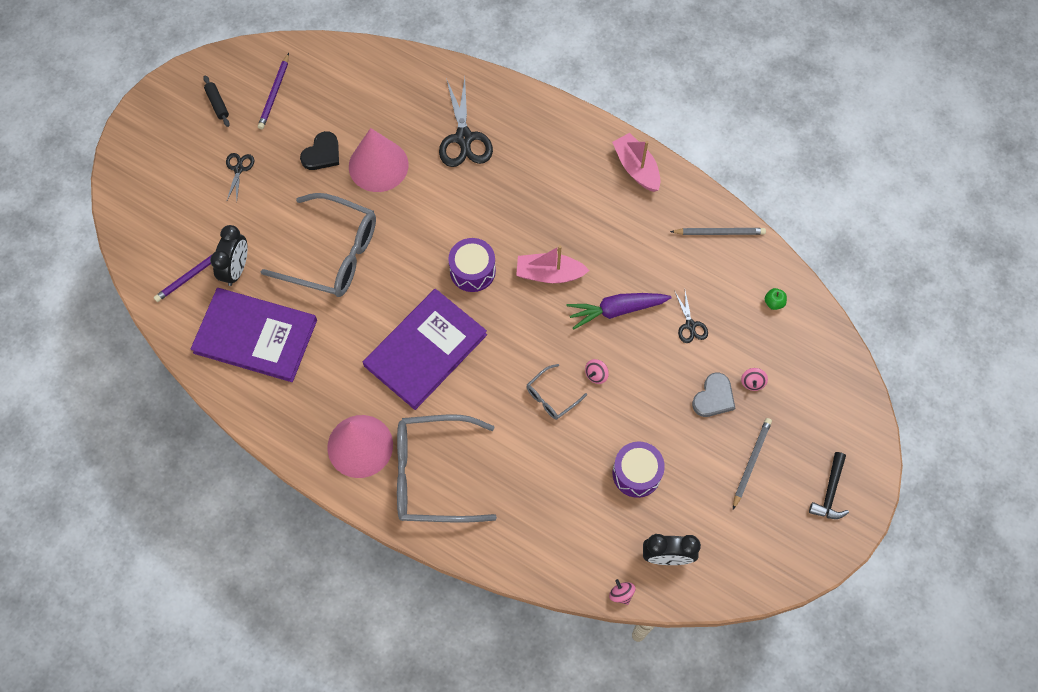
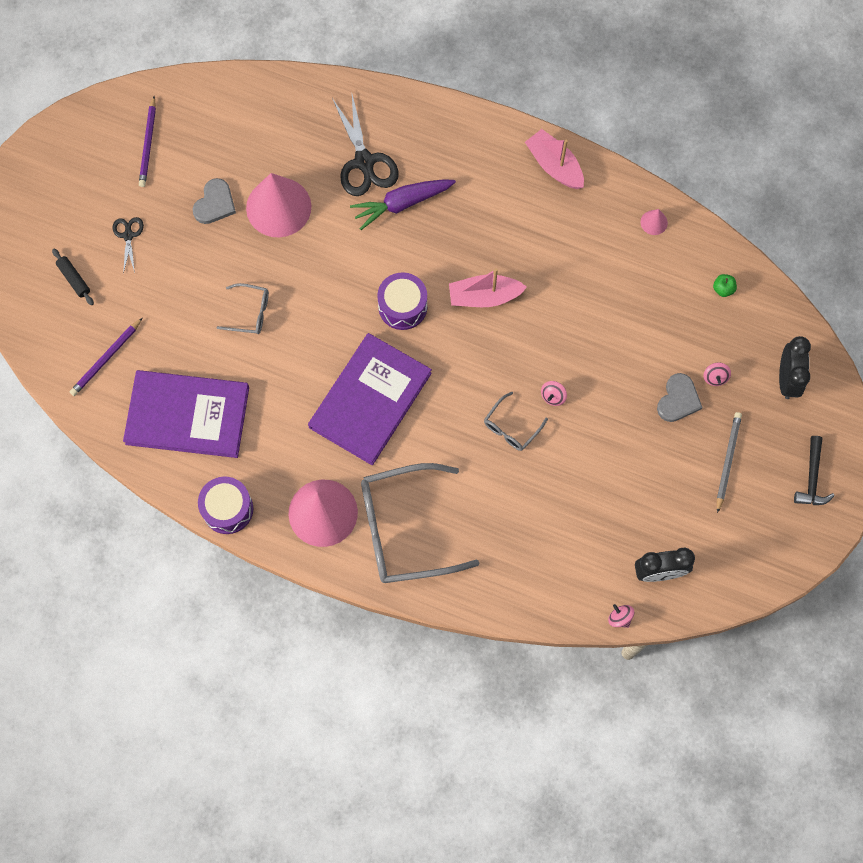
camera: 10 degrees left, 5 degrees up
black rolling pin [203,75,230,127] -> black rolling pin moved to [52,249,94,305]
black clock [210,225,247,286] -> black clock moved to [779,336,811,399]
grey glasses [261,193,376,297] -> grey glasses [217,283,269,334], size x0.46
black heart [300,131,339,170] -> grey heart [193,178,236,224]
purple carrot [567,293,672,330] -> purple carrot moved to [350,179,456,230]
purple drum [612,441,665,498] -> purple drum moved to [198,476,253,534]
grey pencil [670,228,766,235] -> pink cone [641,209,668,235]
black scissors [675,291,708,343] -> none

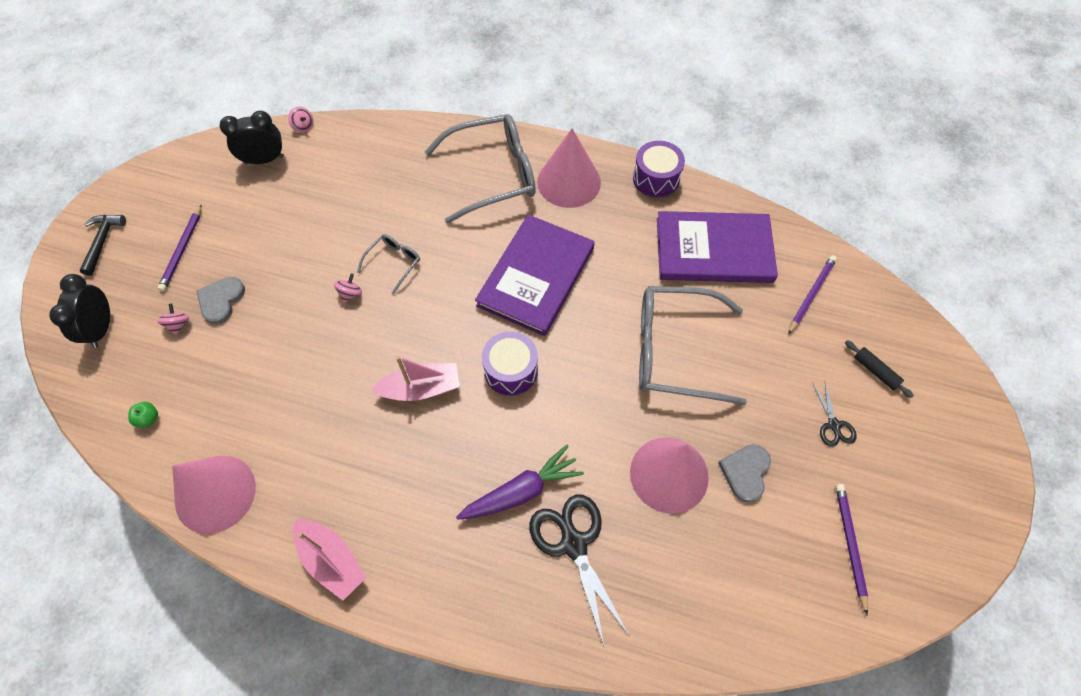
camera: 175 degrees right, 10 degrees down
grey glasses [217,283,269,334] -> grey glasses [639,286,747,405], size x2.15
pink cone [641,209,668,235] -> pink cone [172,456,256,534], size x2.41
grey pencil [717,412,742,513] -> purple pencil [158,204,202,292]

